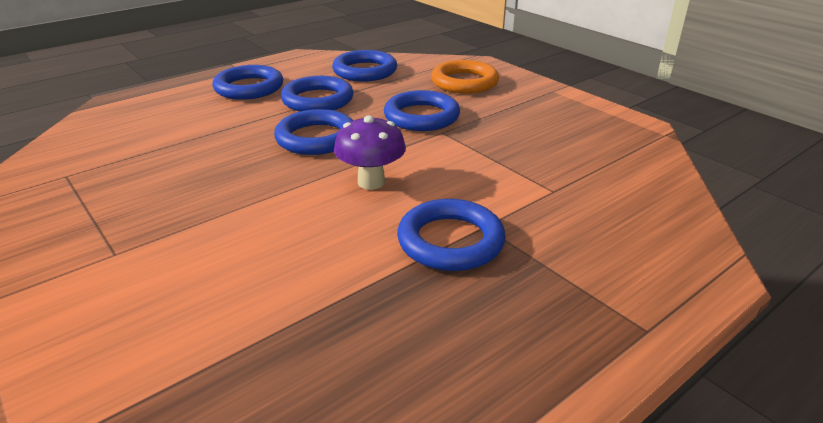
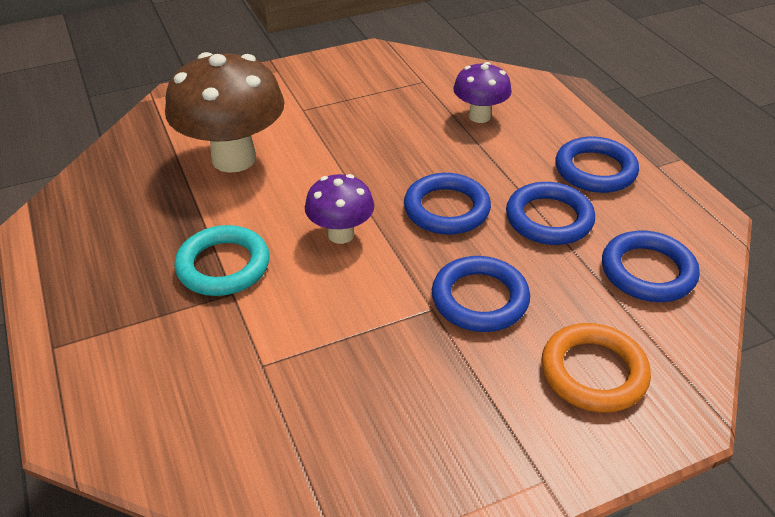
camera: 105 degrees right, 10 degrees up
blue ring [397,199,506,271] -> turquoise ring [174,225,270,296]
none -> brown mushroom [165,52,284,173]
none -> purple mushroom [453,62,512,123]

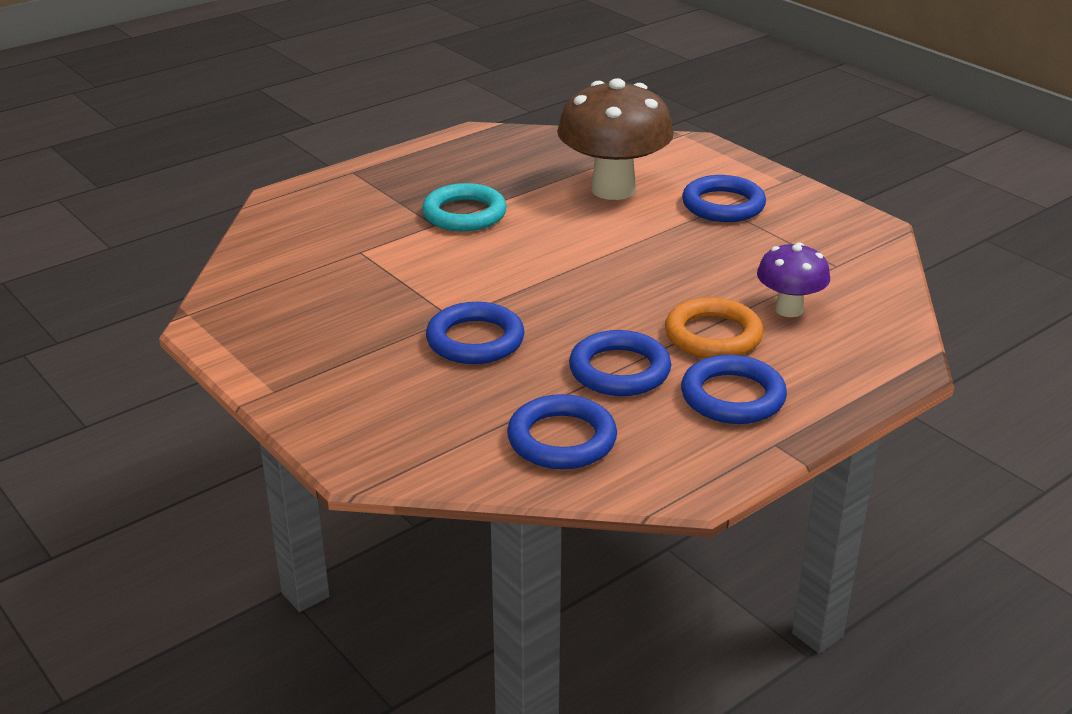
camera: 75 degrees right, 10 degrees down
purple mushroom [305,174,374,244] -> none
blue ring [404,173,491,235] -> blue ring moved to [682,175,766,222]
orange ring [542,323,651,413] -> orange ring moved to [665,297,763,358]

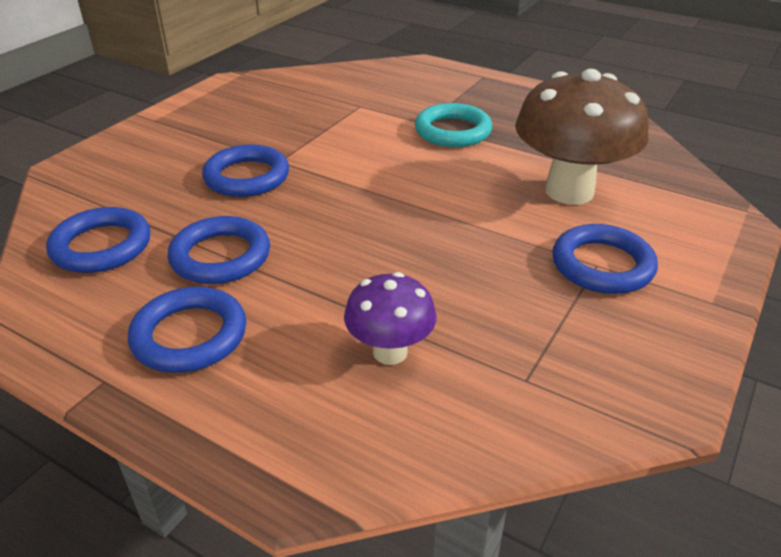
camera: 70 degrees right, 5 degrees up
orange ring [665,297,763,358] -> none

